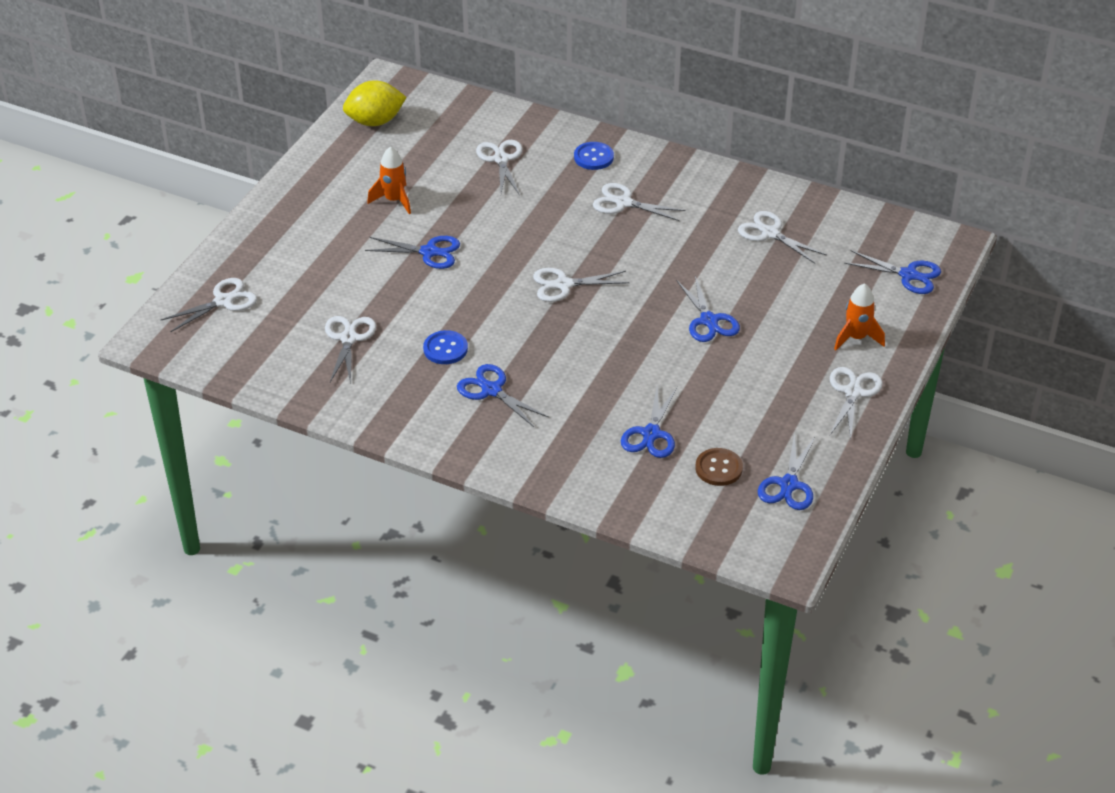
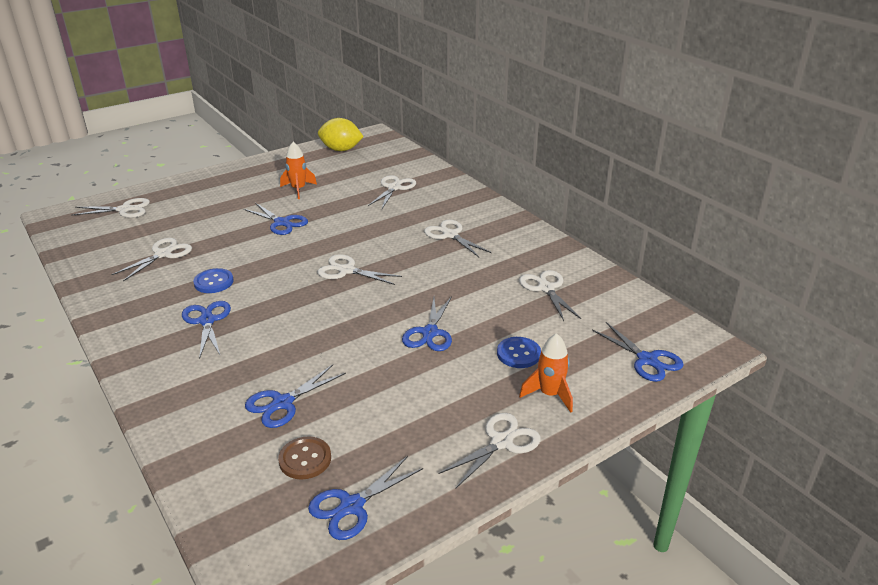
camera: 30 degrees right, 10 degrees down
blue button [574,142,614,170] -> blue button moved to [497,337,541,368]

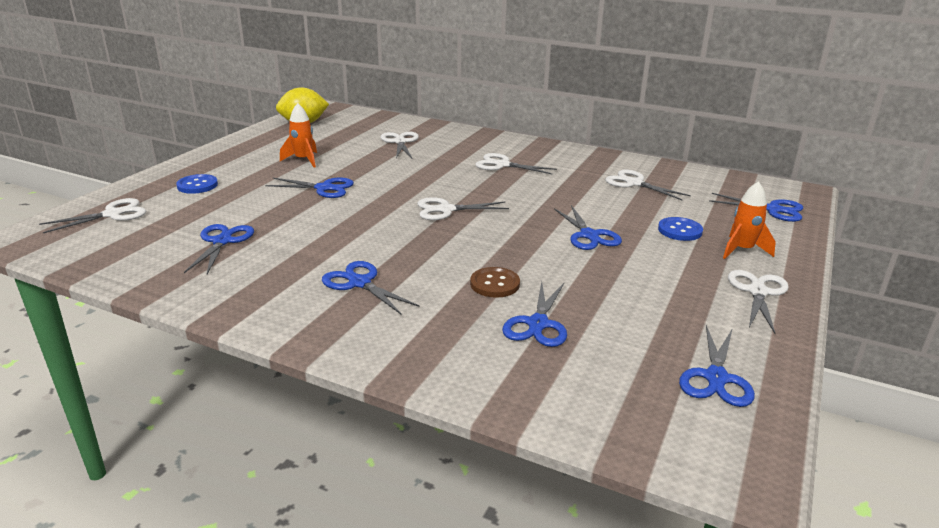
camera: 30 degrees left, 5 degrees down
white scissors [111,238,192,281] -> blue scissors [184,224,254,274]
blue button [193,268,234,293] -> blue button moved to [176,174,218,194]
brown button [278,437,331,479] -> brown button moved to [470,267,520,298]

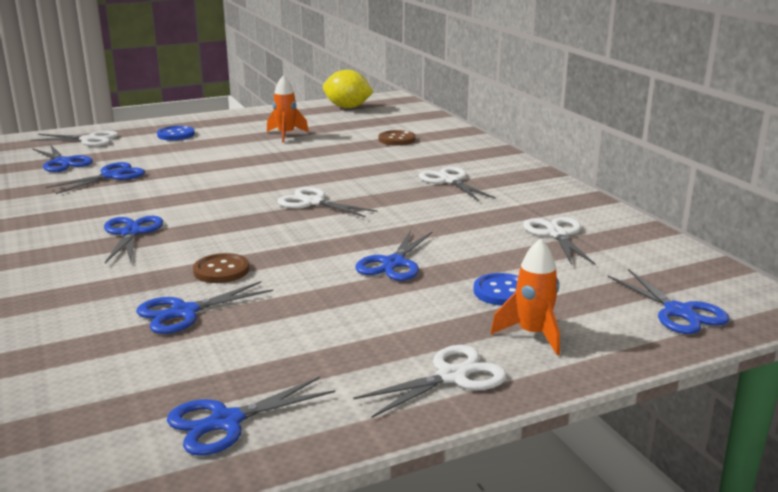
camera: 40 degrees right, 5 degrees down
blue scissors [265,177,354,198] -> blue scissors moved to [32,144,93,172]
white scissors [381,132,419,158] -> brown button [378,130,416,145]

